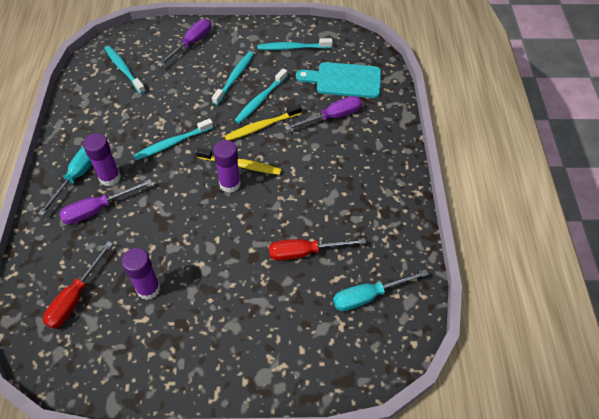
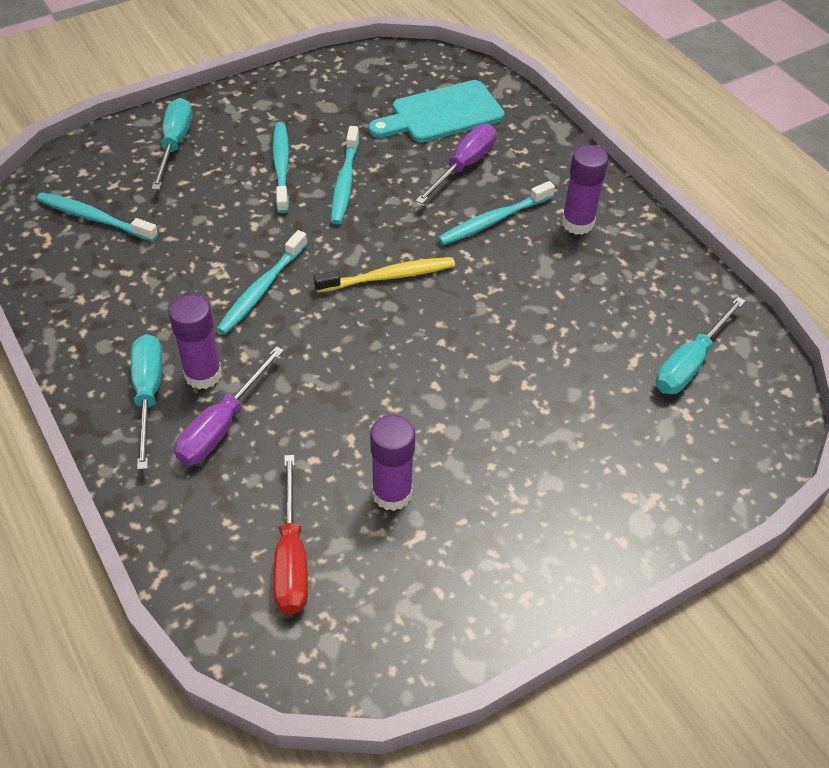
camera: 30 degrees left, 5 degrees down
purple screwdriver [157,19,211,67] -> turquoise screwdriver [151,98,192,190]
purple glue stick [213,140,241,193] -> purple glue stick moved to [562,145,608,235]
yellow toothbrush [225,104,302,141] -> none
turquoise toothbrush [257,38,333,50] -> turquoise toothbrush moved to [438,181,555,245]
red screwdriver [269,238,366,261] -> none

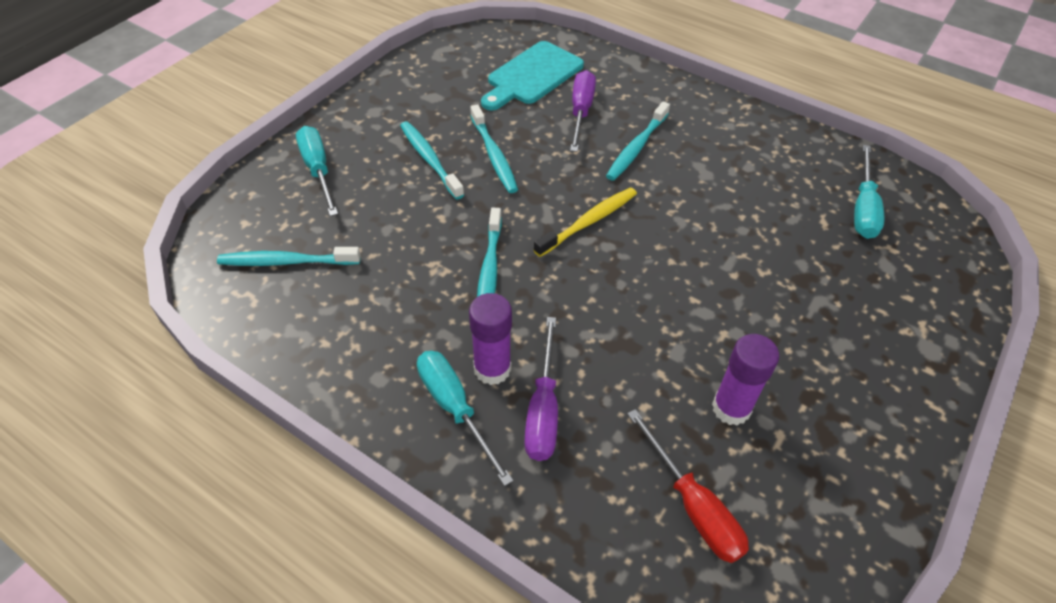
camera: 25 degrees left, 0 degrees up
purple glue stick [562,145,608,235] -> none

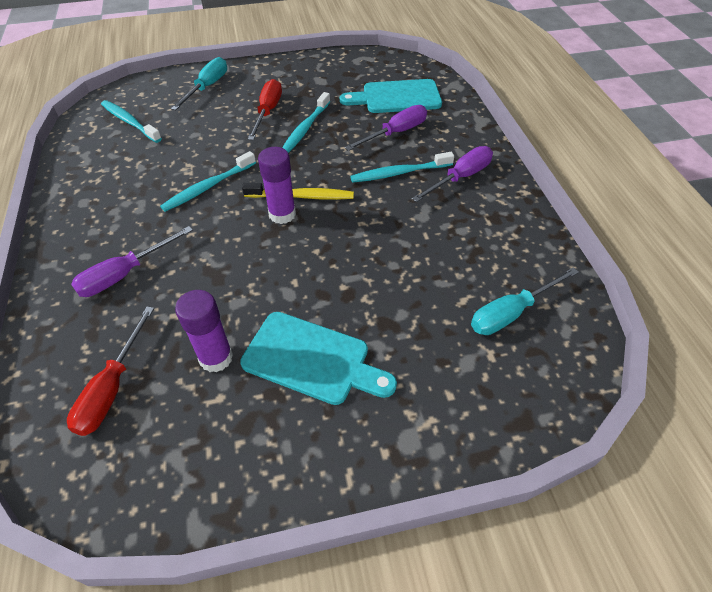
camera: 45 degrees right, 0 degrees up
turquoise toothbrush [400,121,464,200] -> red screwdriver [248,79,282,140]
turquoise screwdriver [417,351,514,486] -> none
purple glue stick [469,293,512,385] -> purple glue stick moved to [258,147,296,224]
none -> turquoise cutting board [240,312,397,405]
none -> purple screwdriver [412,146,493,202]

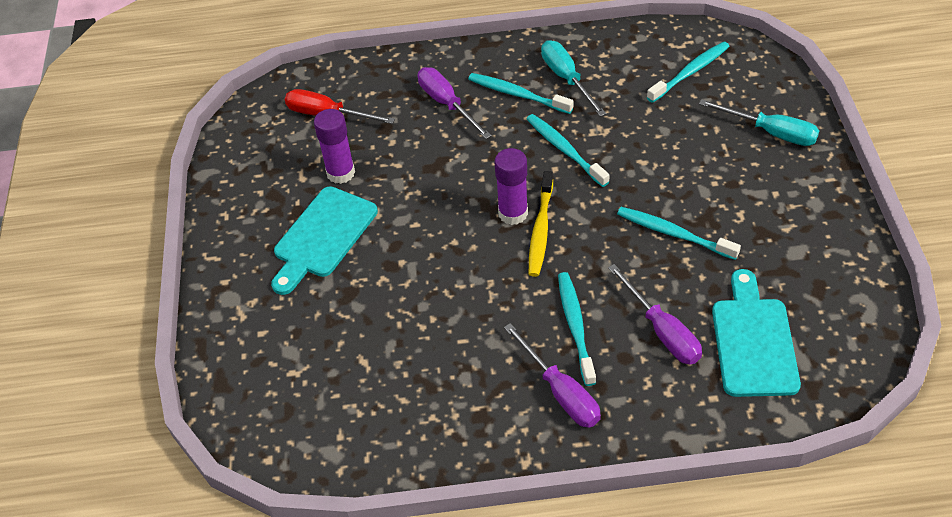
camera: 100 degrees right, 0 degrees up
red screwdriver [248,79,282,140] -> none
turquoise screwdriver [471,267,579,335] -> turquoise screwdriver moved to [541,40,606,117]
none -> turquoise toothbrush [468,73,574,114]

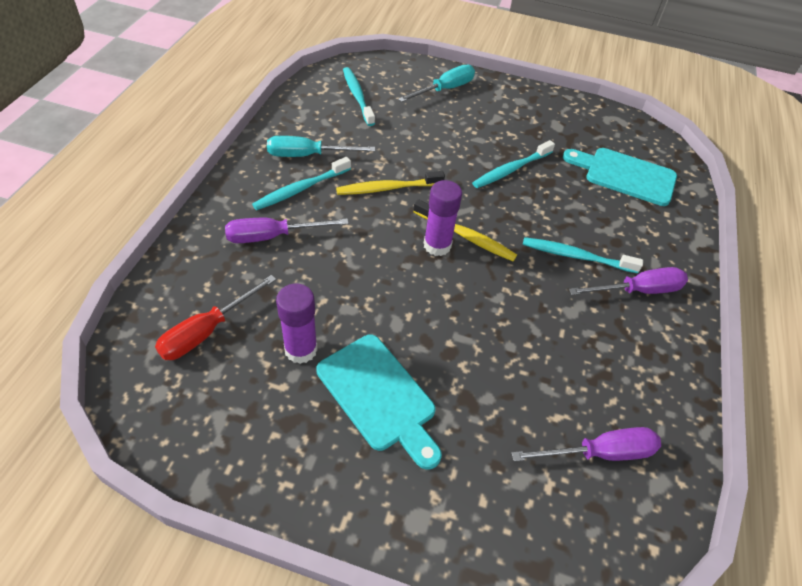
camera: 75 degrees left, 0 degrees up
turquoise toothbrush [527,114,610,187] -> yellow toothbrush [336,171,445,195]
purple screwdriver [608,264,702,364] -> purple screwdriver moved to [511,427,661,462]

